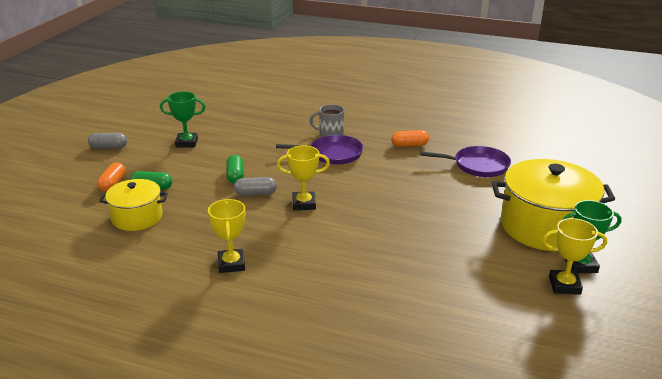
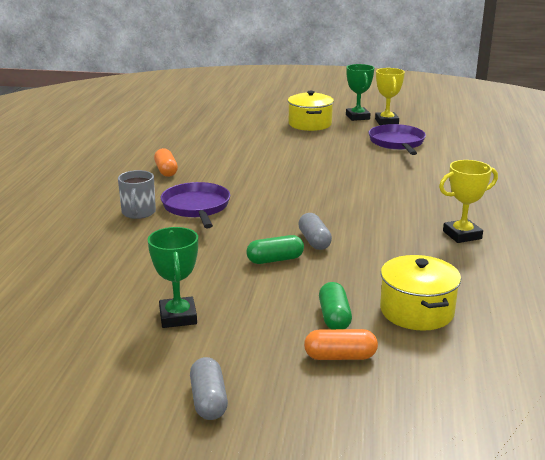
camera: 100 degrees left, 5 degrees down
yellow trophy [277,145,330,210] -> none
purple pan [420,146,511,177] -> purple pan moved to [369,124,426,155]
yellow pot [492,159,615,251] -> yellow pot [288,91,334,131], size x0.58

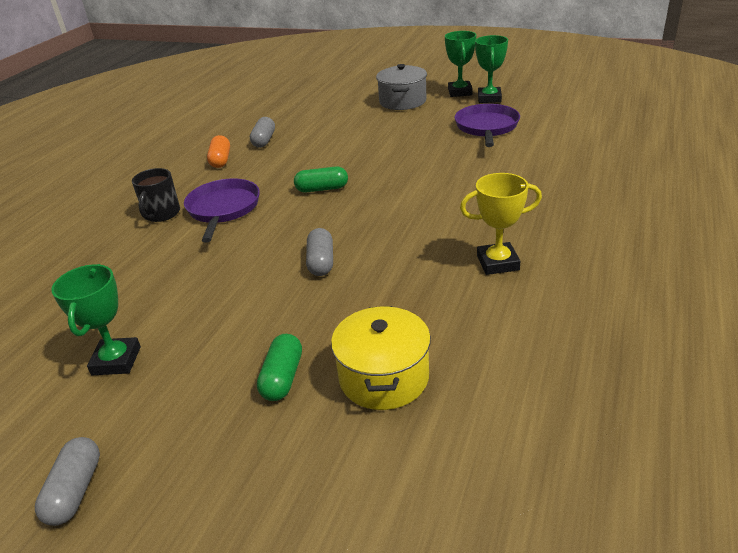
camera: 15 degrees right, 10 degrees up
grey mug [118,170,156,219] -> black mug [132,168,180,222]
green capsule [246,235,304,264] -> green capsule moved to [294,167,348,192]
yellow pot [288,91,334,131] -> grey pot [376,64,427,110]
orange capsule [304,329,378,360] -> none
yellow trophy [375,68,405,125] -> green trophy [475,35,508,103]
none -> grey capsule [250,117,275,148]

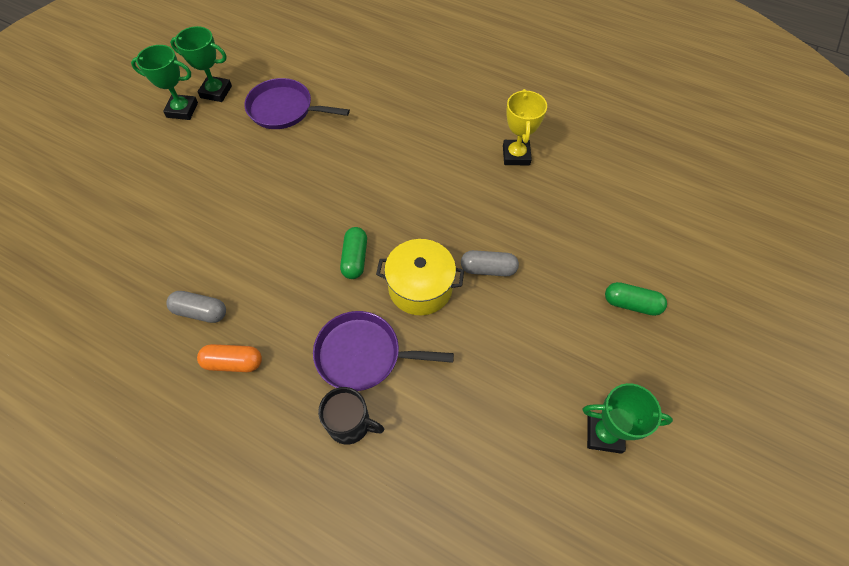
camera: 85 degrees left, 25 degrees up
grey capsule [35,437,100,526] -> none
yellow pot [331,306,431,410] -> yellow pot moved to [376,239,464,315]
grey pot [376,64,427,110] -> none

